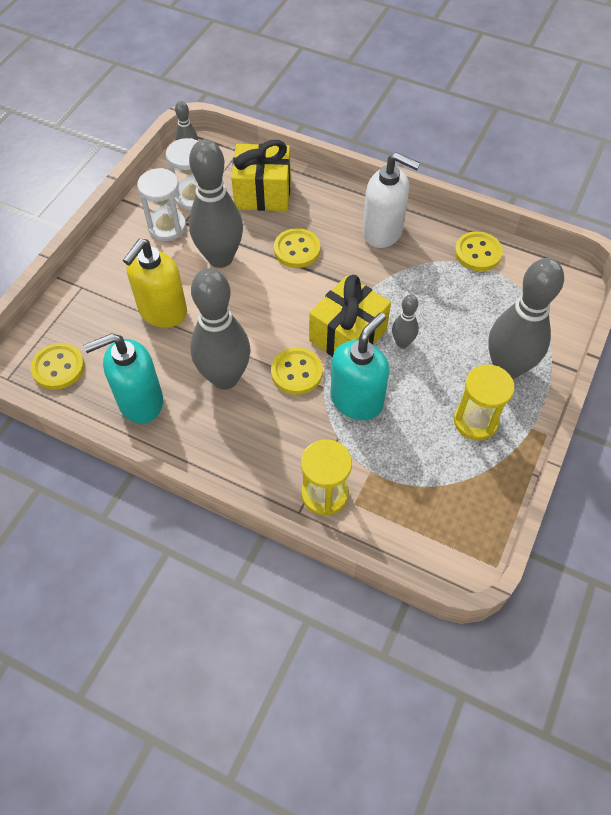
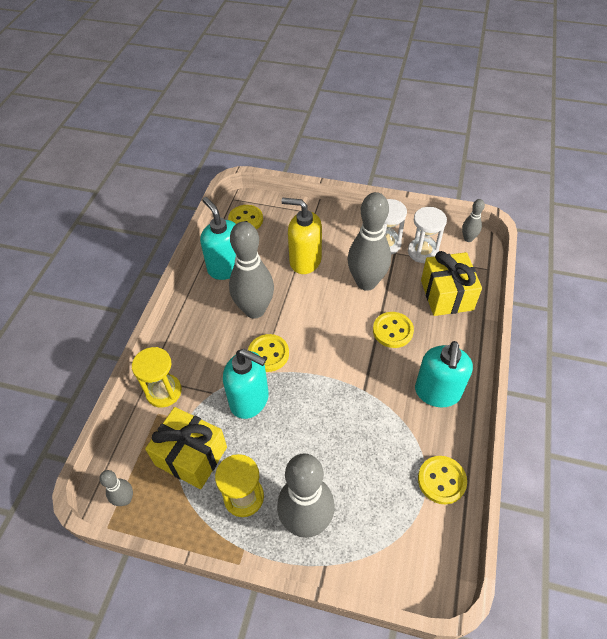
camera: 80 degrees right, 5 degrees down
yellow gift [309,275,391,357] -> yellow gift moved to [145,407,227,489]
white soap dispenser [362,152,420,248] -> turquoise soap dispenser [415,341,473,407]
grey bowling pin [392,295,419,348] -> grey bowling pin moved to [99,470,133,506]

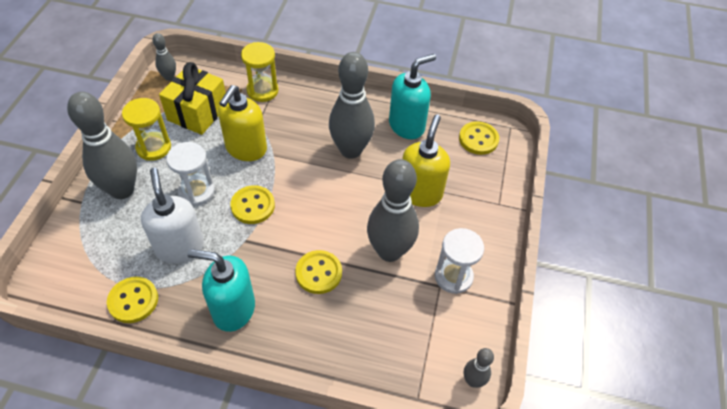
camera: 85 degrees right, 0 degrees up
turquoise soap dispenser [223,349,269,419] -> yellow soap dispenser [218,85,267,161]
yellow button [248,334,289,372] -> yellow button moved to [230,185,275,224]
white hourglass [408,207,447,263] -> white hourglass moved to [166,142,215,206]
yellow gift [421,251,482,316] -> none
none -> white soap dispenser [141,168,204,263]

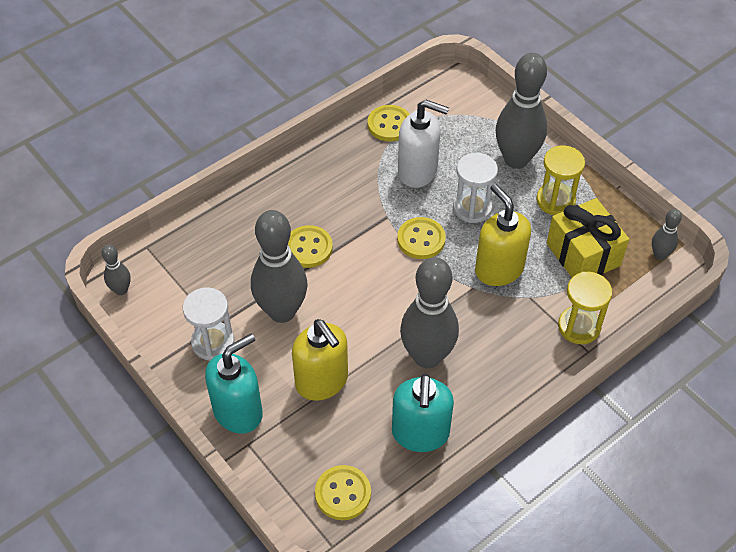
camera: 130 degrees right, 0 degrees up
turquoise soap dispenser [187,249,255,332] -> turquoise soap dispenser moved to [205,334,263,434]

